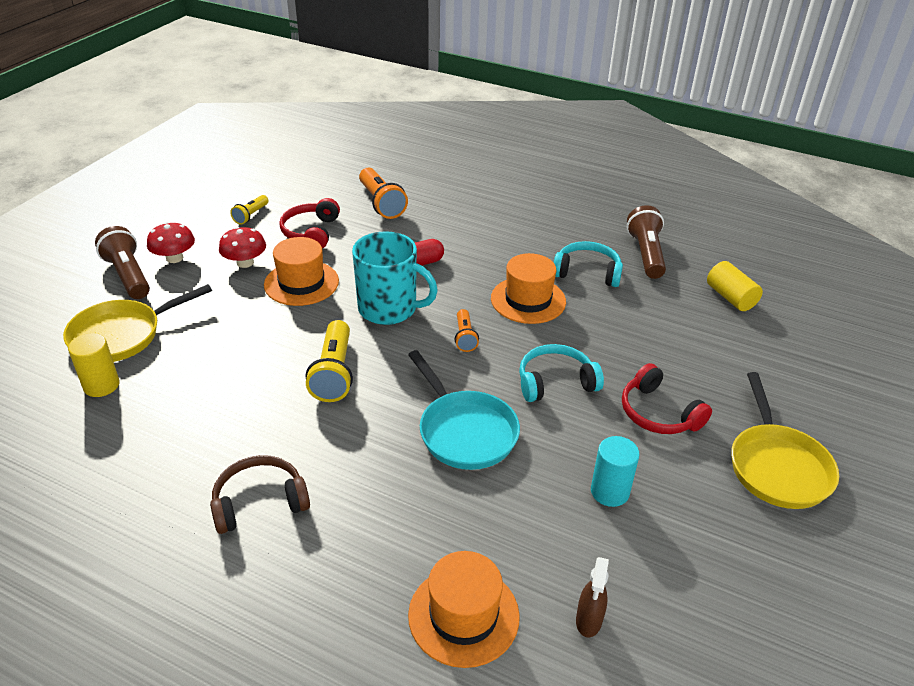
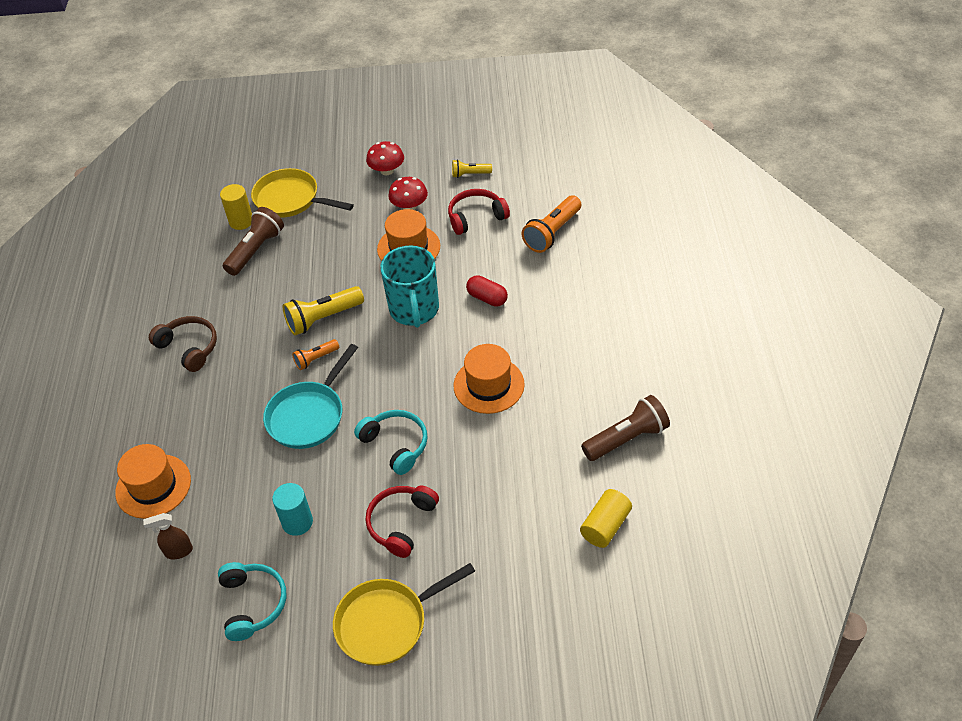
camera: 65 degrees right, 10 degrees up
brown flashlight [95,226,150,299] -> brown flashlight moved to [223,207,284,276]
orange flashlight [455,309,479,352] -> orange flashlight moved to [292,339,339,370]
turquoise headphones [554,241,623,287] -> turquoise headphones moved to [218,562,286,641]

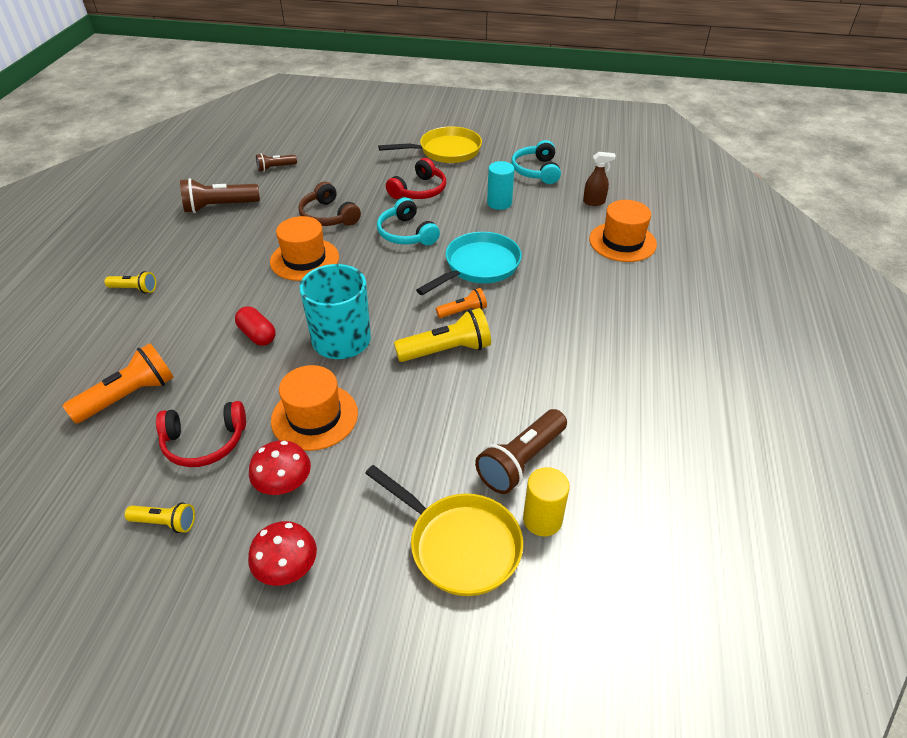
camera: 170 degrees left, 5 degrees down
brown headphones [149,316,217,372] -> brown headphones moved to [298,182,361,226]
yellow cylinder [580,489,632,548] -> brown flashlight [256,154,297,172]
none -> yellow flashlight [104,271,156,293]

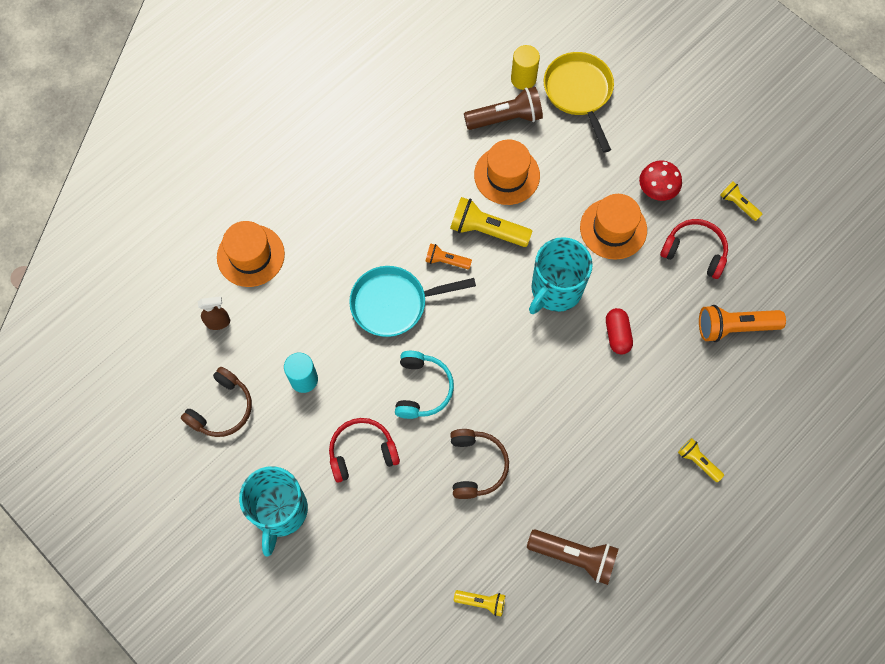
camera: 145 degrees left, 25 degrees up
red mushroom [248,521,317,586] -> none
brown flashlight [256,154,297,172] -> yellow flashlight [454,590,505,617]
orange hat [270,216,339,281] -> orange hat moved to [474,140,540,205]
yellow pan [378,126,482,163] -> turquoise mug [239,466,308,556]
turquoise headphones [511,140,561,184] -> brown headphones [181,367,252,437]
brown spray bottle [583,152,616,206] -> brown spray bottle turned 135 degrees clockwise [198,296,230,330]

